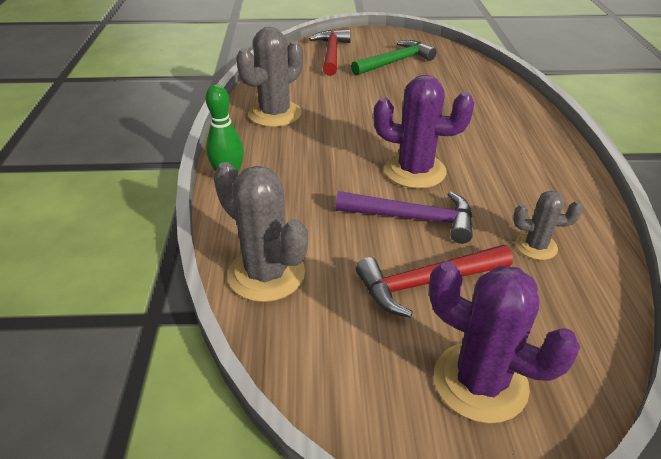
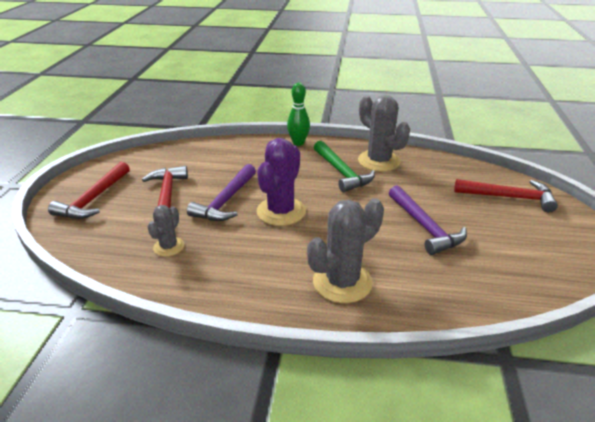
camera: 100 degrees right, 5 degrees down
grey cactus [213,162,308,302] -> grey cactus moved to [307,198,384,303]
green hammer [351,40,437,76] -> green hammer moved to [314,141,375,192]
purple cactus [429,261,580,423] -> red hammer [48,162,130,219]
none -> purple hammer [389,185,467,255]

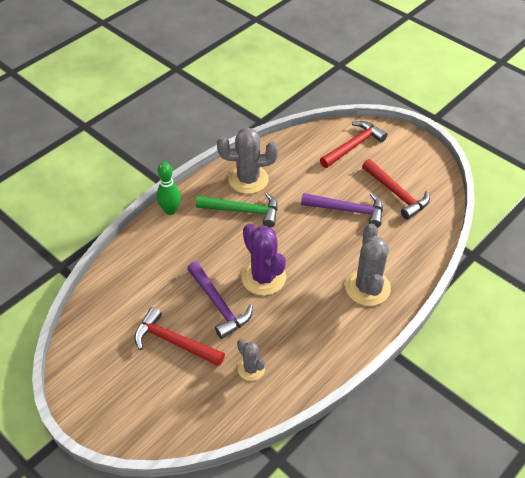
camera: 55 degrees left, 15 degrees up
red hammer [48,162,130,219] -> red hammer moved to [362,159,430,220]

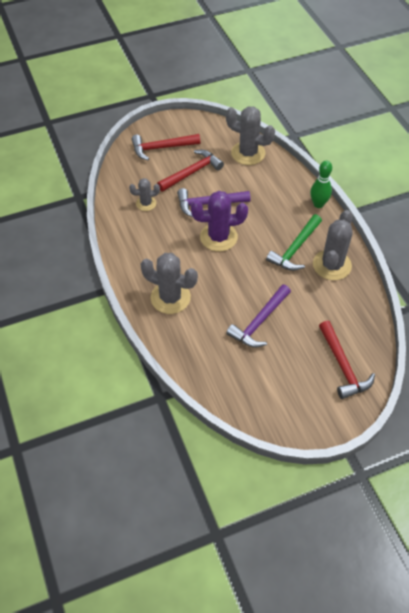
camera: 115 degrees right, 5 degrees up
red hammer [362,159,430,220] -> red hammer moved to [131,134,200,160]
none -> grey cactus [226,106,275,165]

